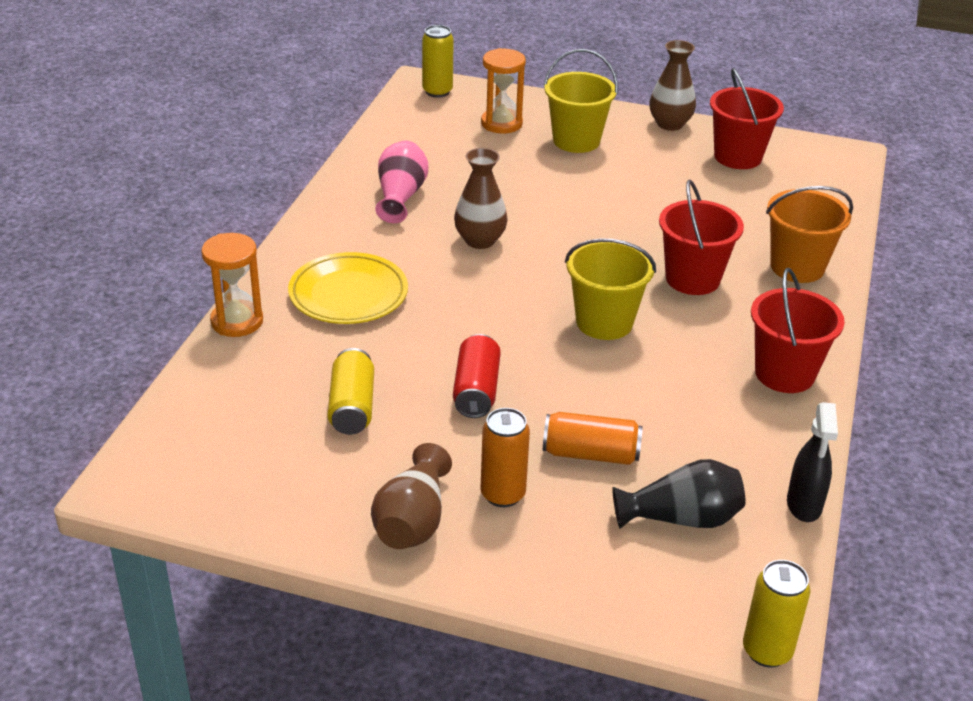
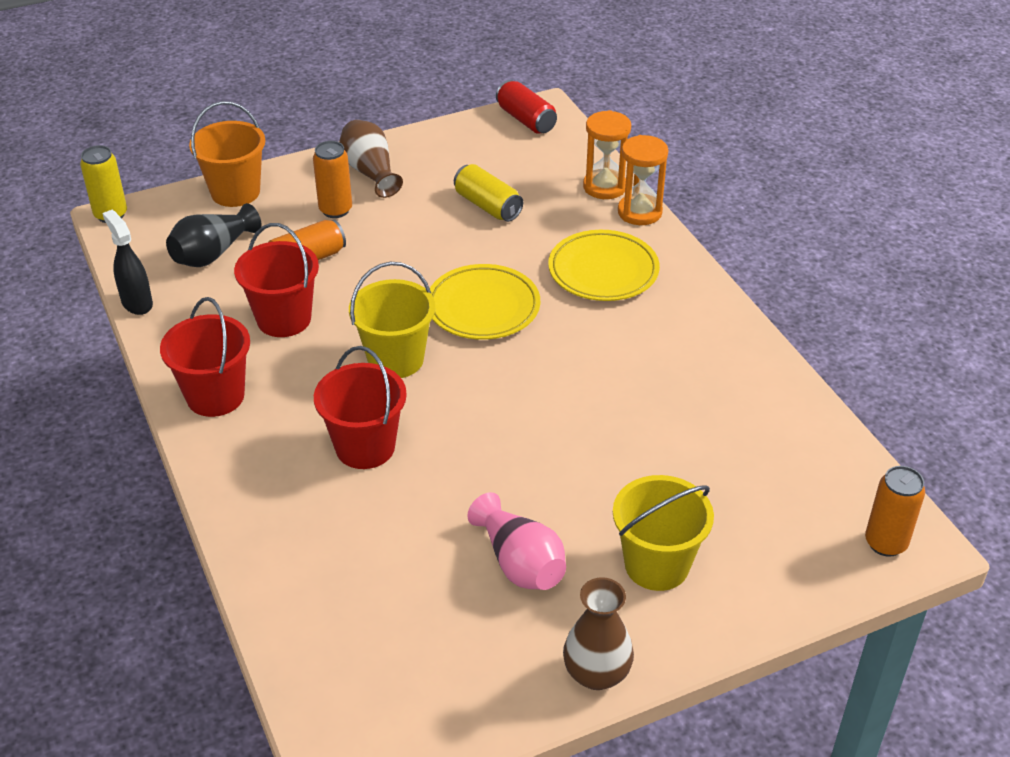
camera: 140 degrees right, 5 degrees up
pink vase [375,141,428,223] -> pink vase moved to [467,492,566,590]
yellow can [422,25,454,98] -> orange can [865,466,925,557]
red can [453,334,501,418] -> red can moved to [496,80,557,134]
brown vase [454,148,508,249] -> none
orange hourglass [481,48,526,134] -> orange hourglass moved to [583,110,631,199]
red bucket [710,68,784,169] -> red bucket moved to [234,223,319,337]
orange bucket [766,186,853,283] -> orange bucket moved to [189,101,266,207]
none -> yellow plate [430,264,540,340]

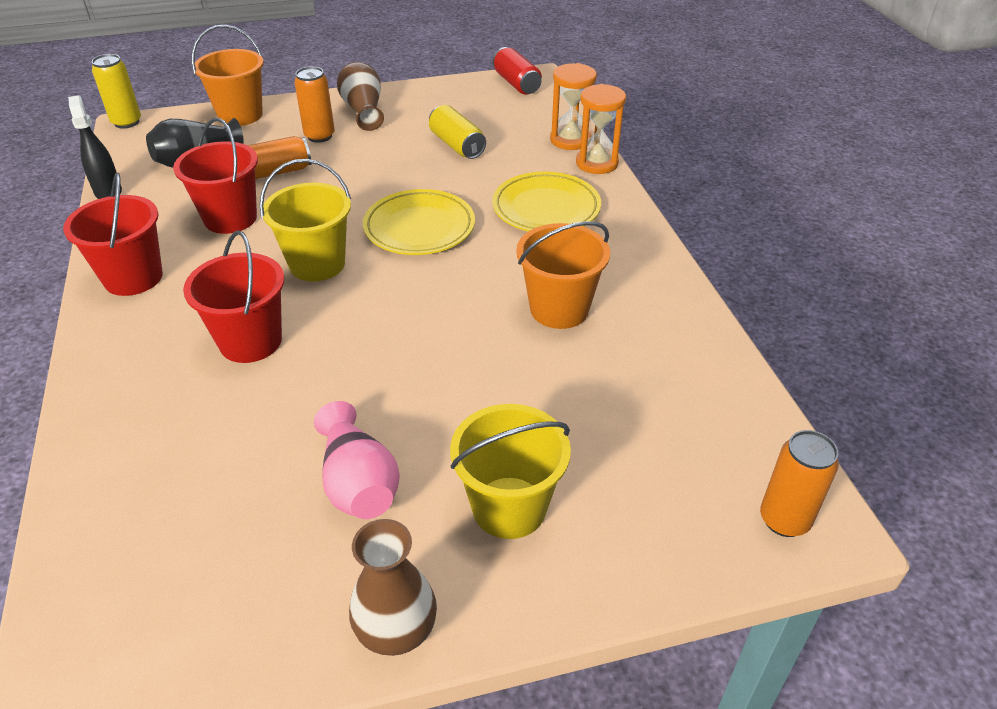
camera: 10 degrees right, 0 degrees up
none -> orange bucket [516,221,610,329]

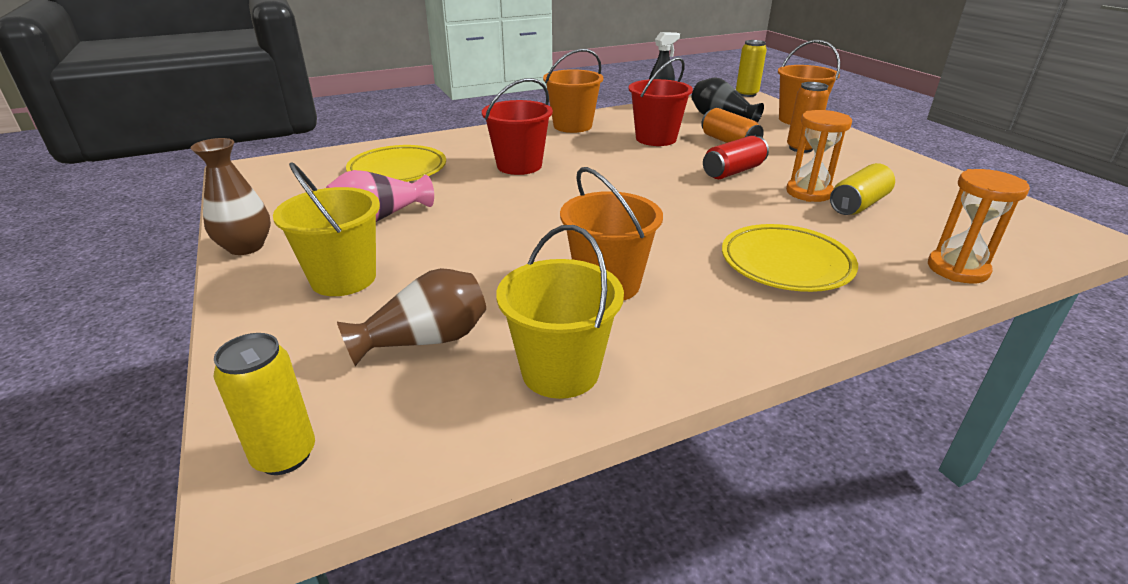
camera: 80 degrees right, 10 degrees down
red bucket [63,172,163,296] -> orange bucket [543,49,603,133]
yellow bucket [260,159,351,282] -> yellow bucket moved to [496,225,624,399]
brown vase [337,62,384,131] -> brown vase moved to [337,268,486,366]
yellow plate [363,189,475,255] -> yellow plate moved to [346,145,446,182]
red can [493,47,542,95] -> red can moved to [703,136,769,179]
orange hourglass [576,84,626,174] -> orange hourglass moved to [786,110,852,202]
orange can [760,430,839,537] -> yellow can [214,333,315,475]

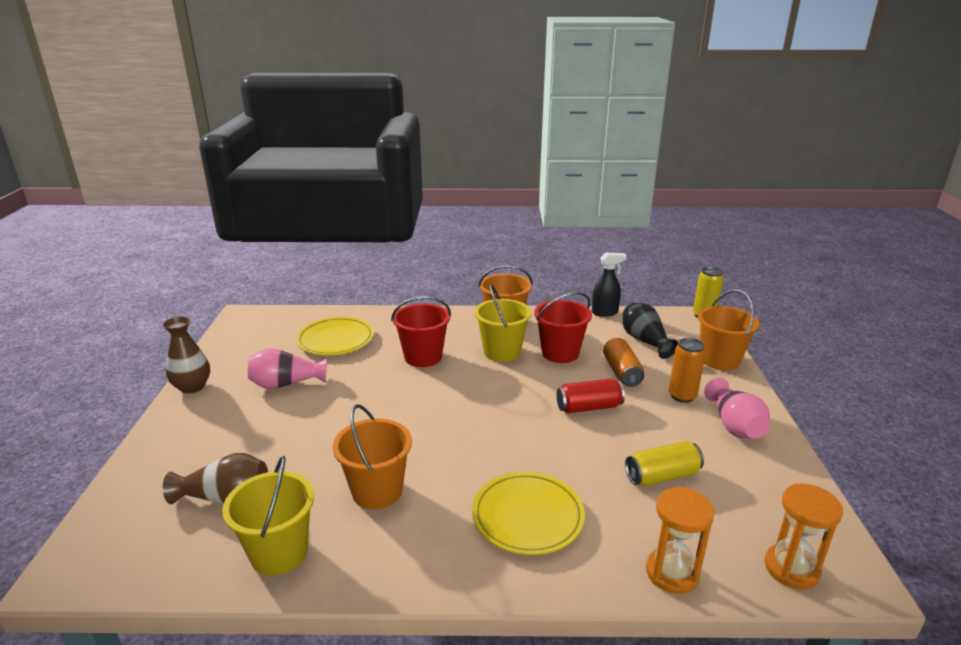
camera: 25 degrees right, 5 degrees down
yellow can [214,333,315,475] -> none
yellow bucket [273,162,380,296] -> yellow bucket moved to [474,284,532,362]
orange hourglass [786,110,852,202] -> orange hourglass moved to [765,483,843,590]
none -> pink vase [704,378,770,439]

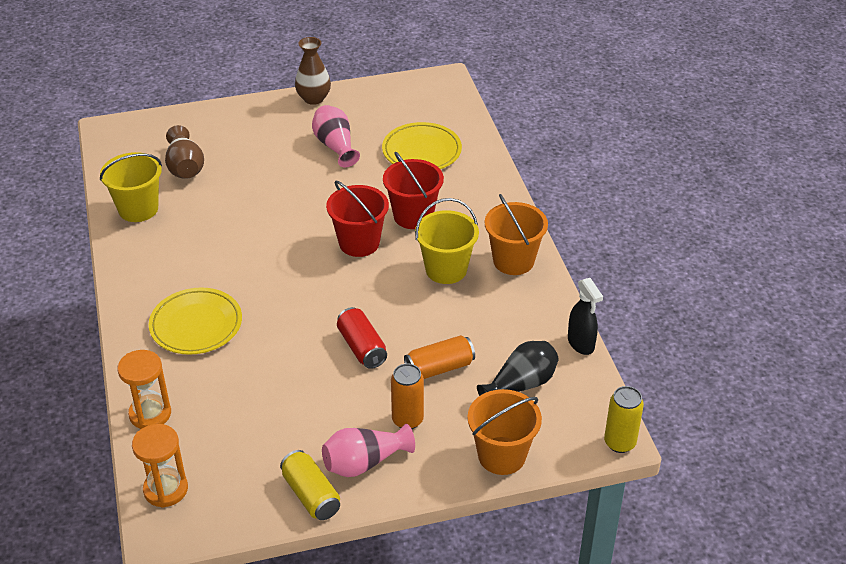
camera: 75 degrees right, 15 degrees up
orange bucket [333,404,412,509] -> none
red bucket [534,292,592,363] -> red bucket moved to [326,181,389,257]
yellow can [625,441,704,486] -> yellow can moved to [280,450,340,520]

